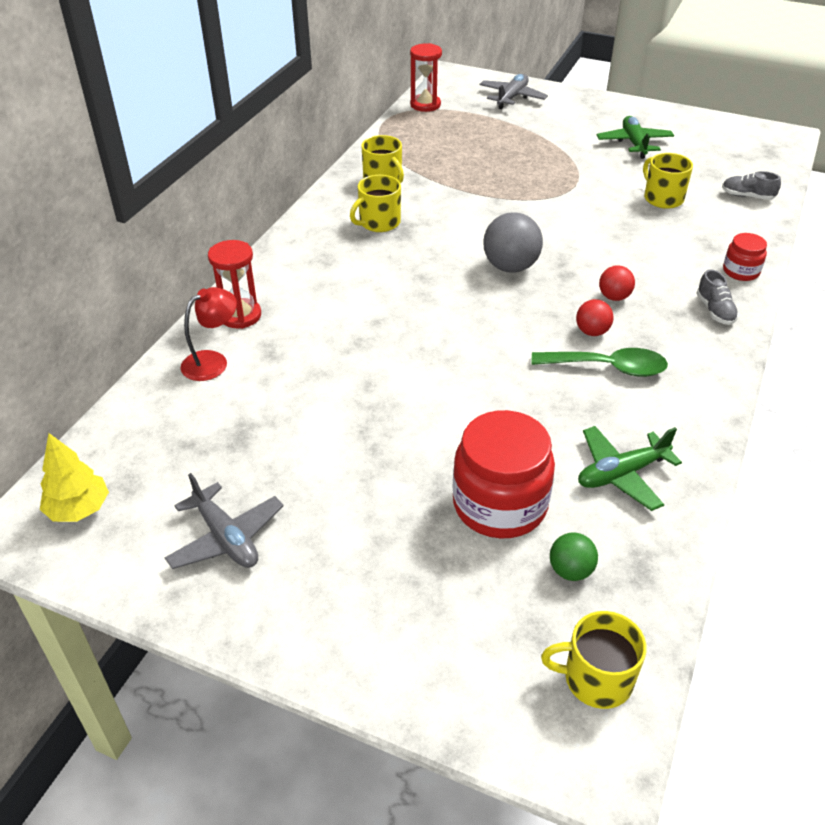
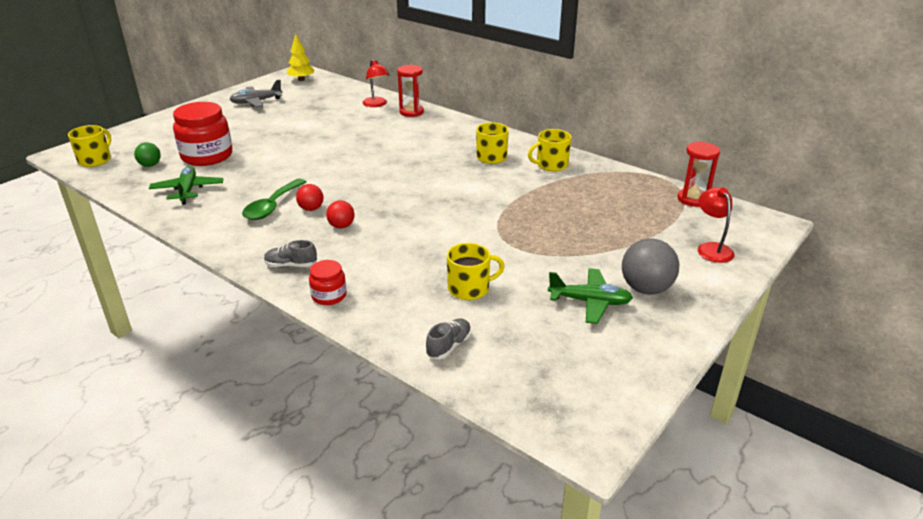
camera: 105 degrees right, 10 degrees down
grey plane [479,74,548,109] -> red lamp [697,187,735,263]
grey ball [483,212,543,273] -> grey ball moved to [622,239,679,295]

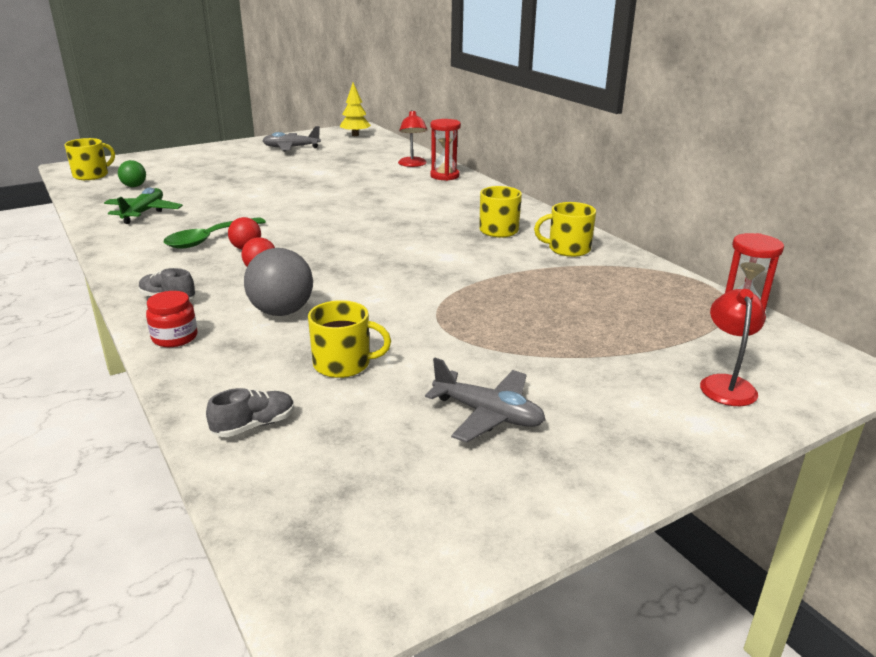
camera: 20 degrees right, 5 degrees down
red jar [173,102,232,166] -> none
green plane [548,268,633,324] -> grey plane [425,358,546,443]
grey ball [622,239,679,295] -> grey ball moved to [244,248,313,316]

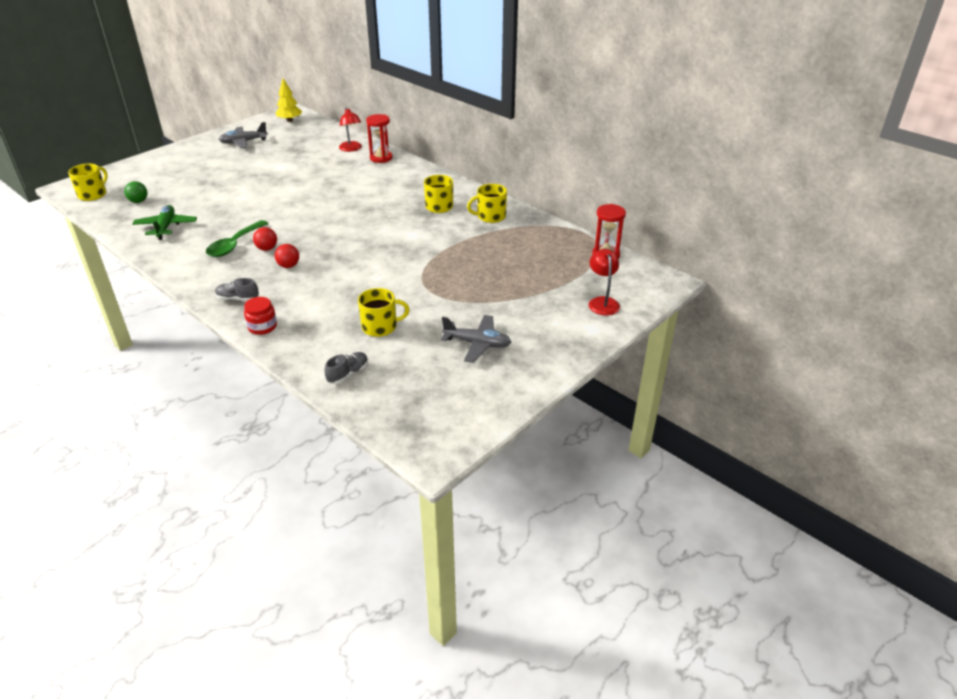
camera: 15 degrees left, 10 degrees up
grey ball [244,248,313,316] -> none

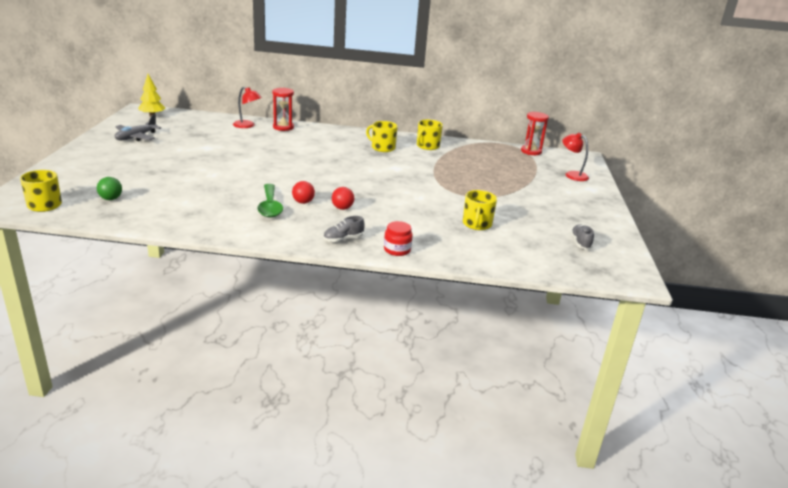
camera: 40 degrees left, 10 degrees down
green plane [132,205,197,240] -> none
grey shoe [324,352,368,384] -> grey shoe moved to [571,224,594,249]
yellow mug [358,288,410,337] -> yellow mug turned 150 degrees clockwise [463,190,497,230]
grey plane [441,315,511,363] -> none

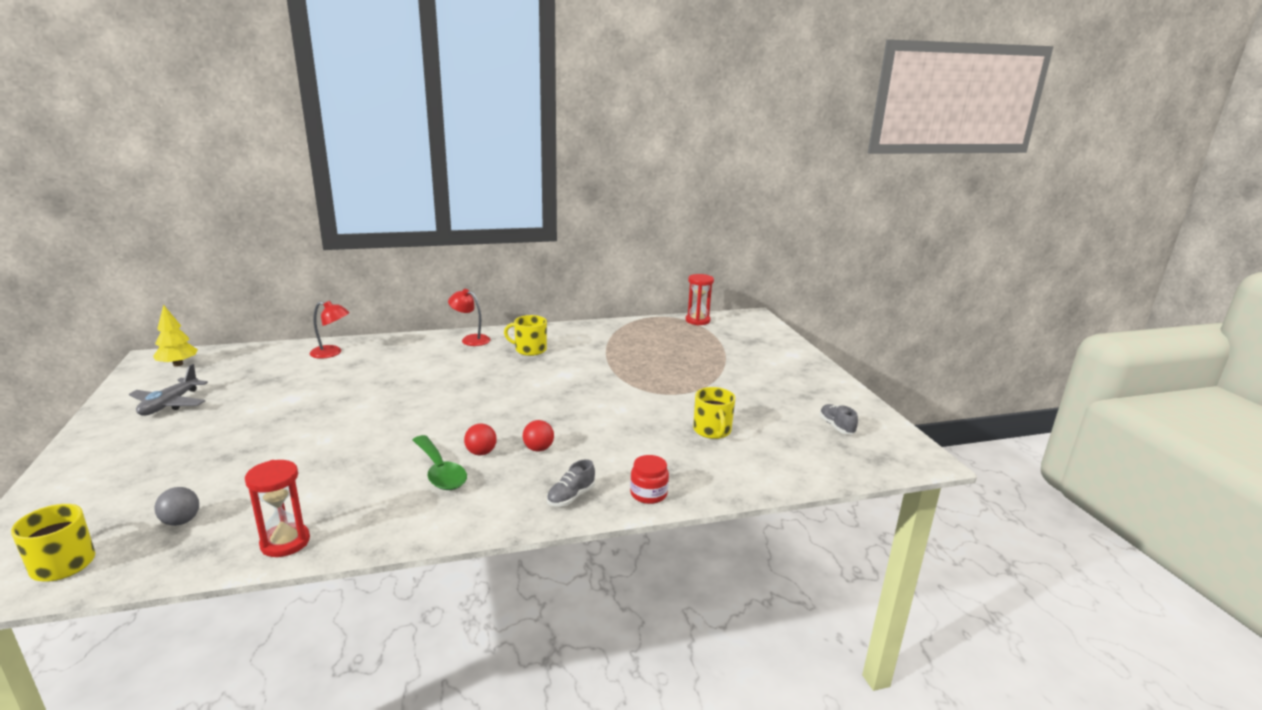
camera: 20 degrees left, 5 degrees down
green ball [97,177,122,200] -> grey ball [154,487,199,526]
red hourglass [272,88,294,131] -> red hourglass moved to [245,460,310,557]
yellow mug [417,120,443,150] -> none
red lamp [562,133,589,181] -> red lamp moved to [448,289,490,346]

